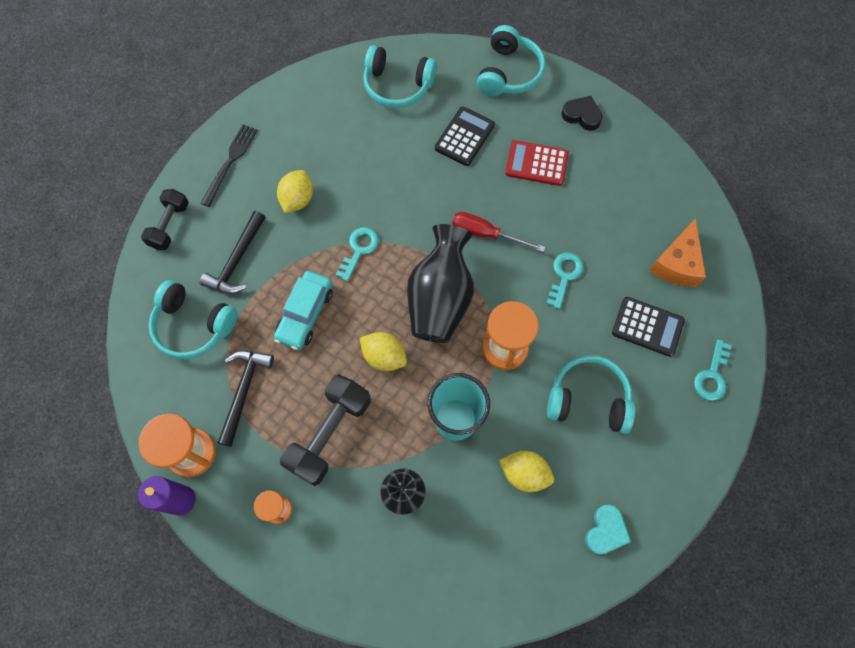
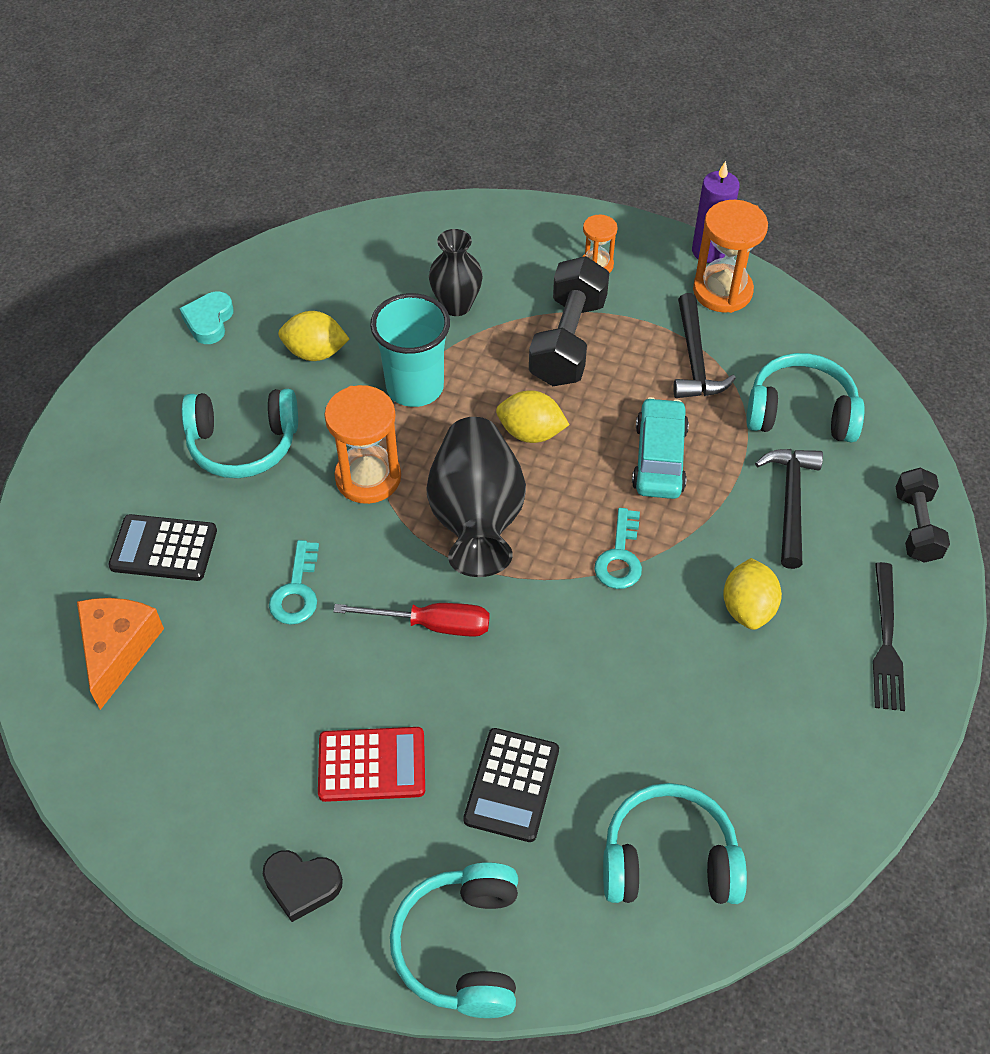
camera: 165 degrees right, 15 degrees down
turquoise key [694,339,732,401] -> none

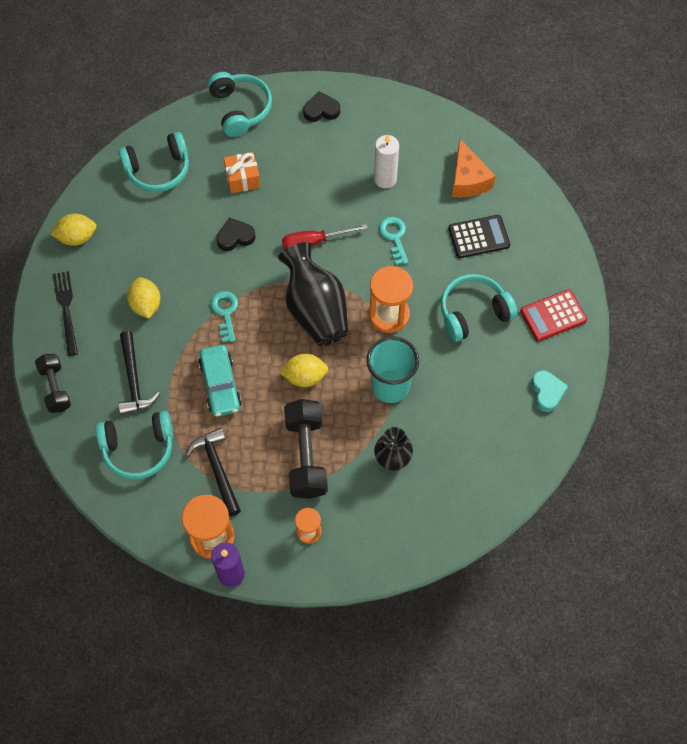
camera: 160 degrees right, 10 degrees up
yellow lemon [278,311,349,361] -> yellow lemon moved to [50,214,96,246]
red calculator [318,727,425,802] -> red calculator moved to [520,290,587,341]
black calculator [463,728,559,842] -> orange gift [224,152,261,193]
none -> black heart [216,218,256,251]
none -> white candle [374,134,399,188]

